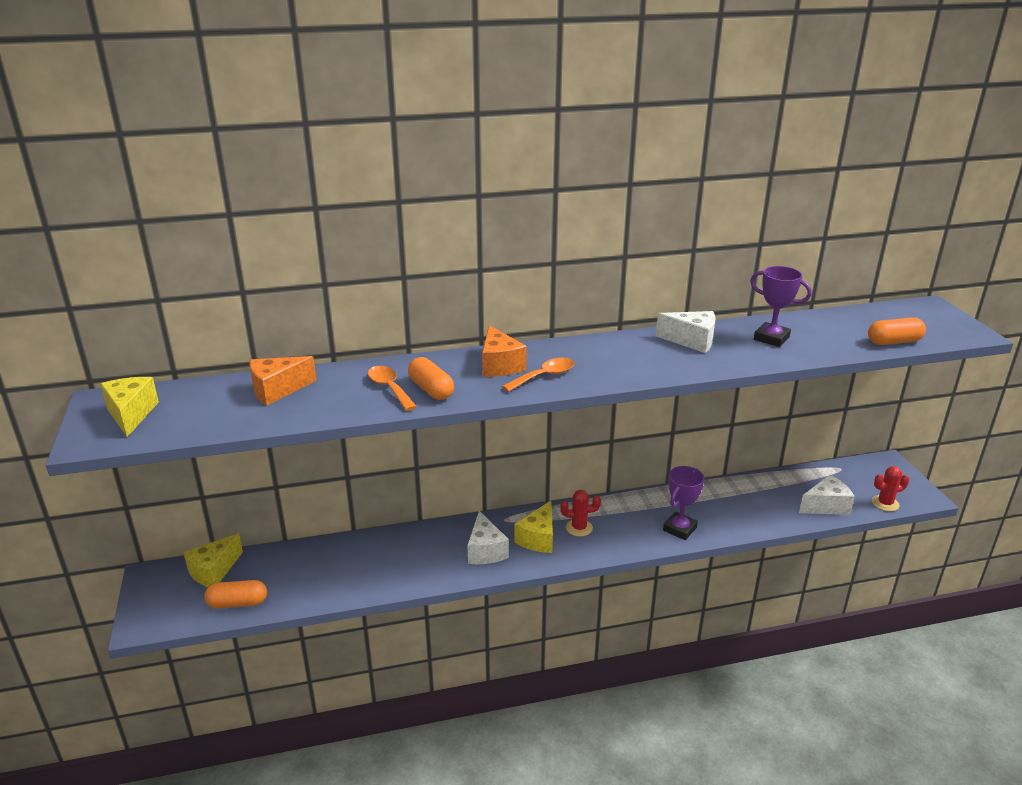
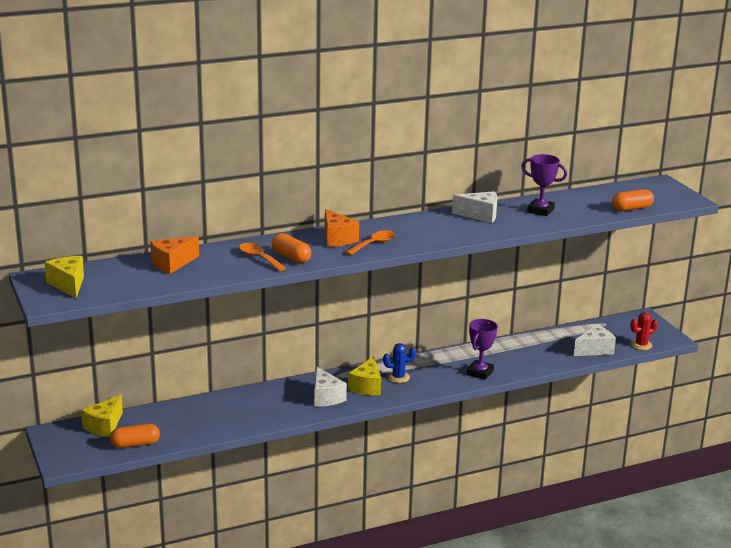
camera: 10 degrees left, 5 degrees down
red cactus [560,490,601,537] -> blue cactus [383,343,416,383]

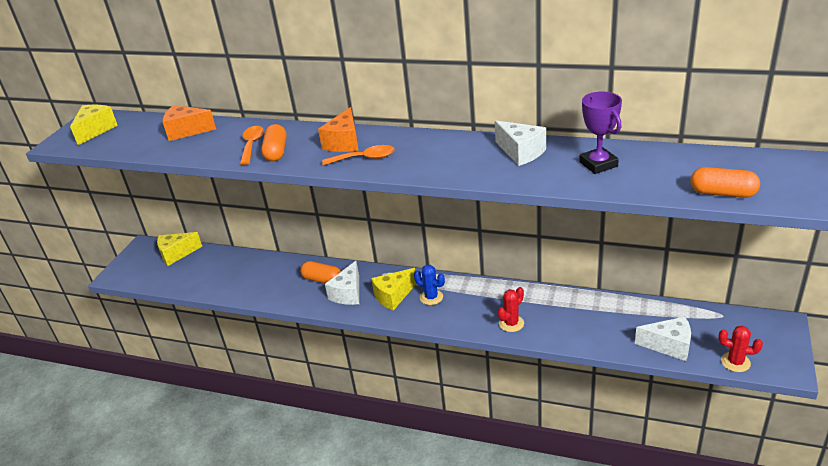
camera: 45 degrees right, 10 degrees up
orange capsule [110,424,160,448] -> orange capsule moved to [300,261,341,283]
purple trophy [467,319,498,380] -> red cactus [498,287,524,332]

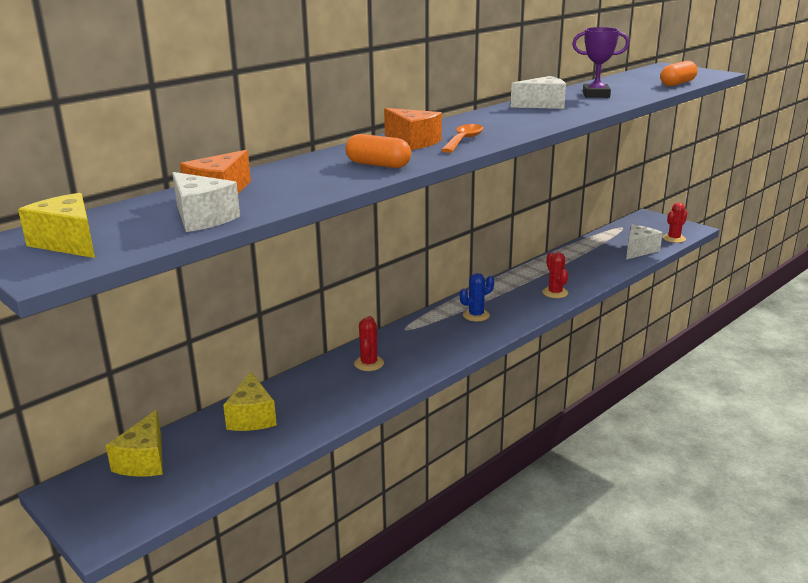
camera: 65 degrees left, 10 degrees down
orange spoon [240,126,264,165] -> none
orange capsule [300,261,341,283] -> red cactus [354,316,384,371]
white cheese [325,261,359,305] -> white cheese moved to [172,172,240,232]
yellow cheese [371,268,417,311] -> yellow cheese moved to [223,372,277,431]

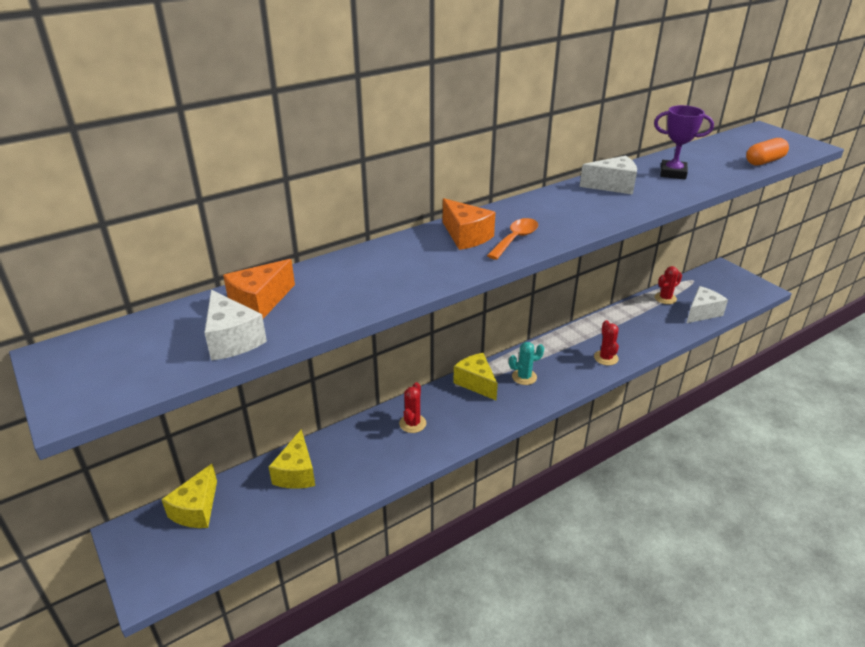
camera: 10 degrees right, 10 degrees up
yellow cheese [18,193,95,258] -> yellow cheese moved to [453,353,498,400]
orange capsule [346,134,411,168] -> none
blue cactus [460,273,494,321] -> turquoise cactus [509,342,544,385]
red cactus [663,203,687,243] -> red cactus moved to [655,266,682,304]

